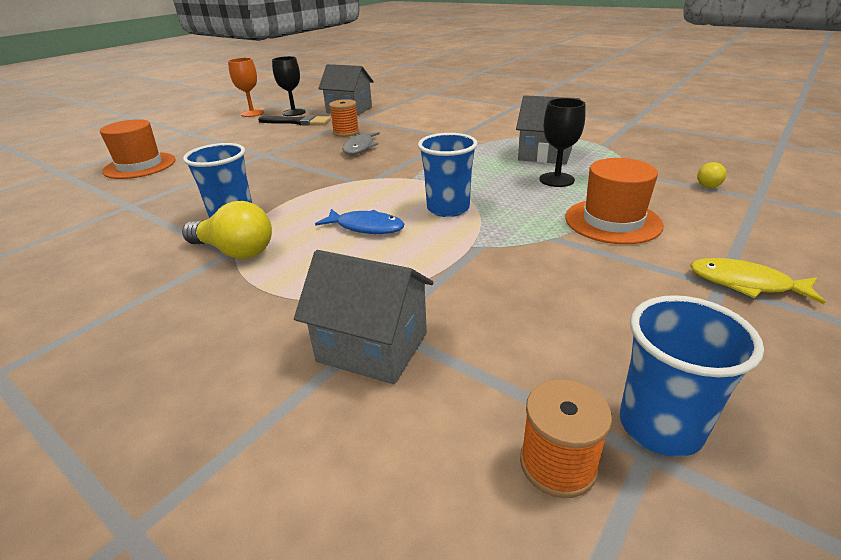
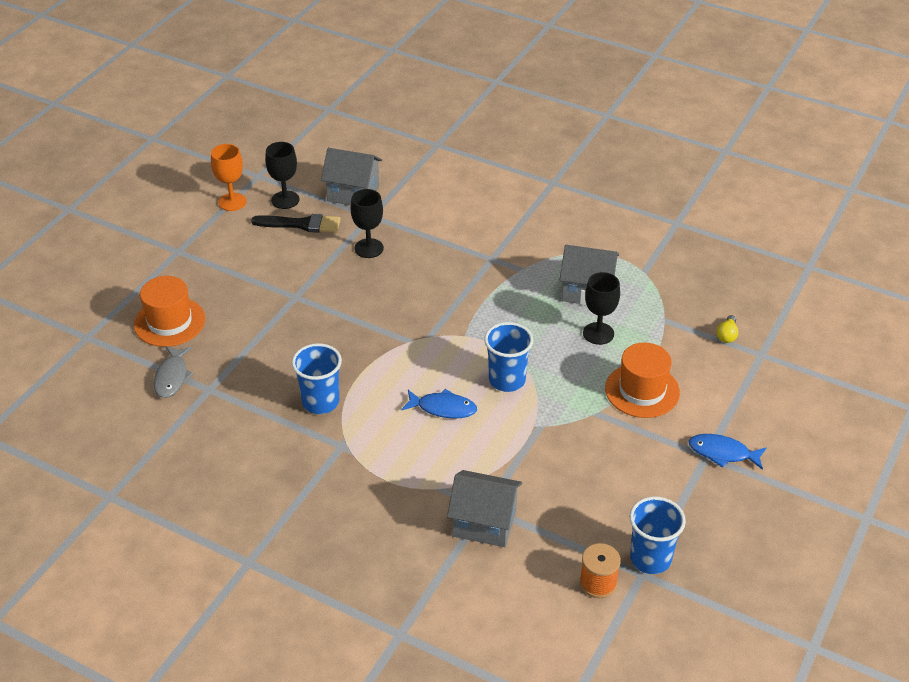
camera: 10 degrees left, 10 degrees up
yellow light bulb [182,201,272,259] -> none
orange spool [329,99,359,137] -> black goblet [351,189,384,258]
grey fish [342,132,380,155] -> grey fish moved to [153,346,194,398]
yellow fish [690,258,825,304] -> blue fish [688,434,767,470]

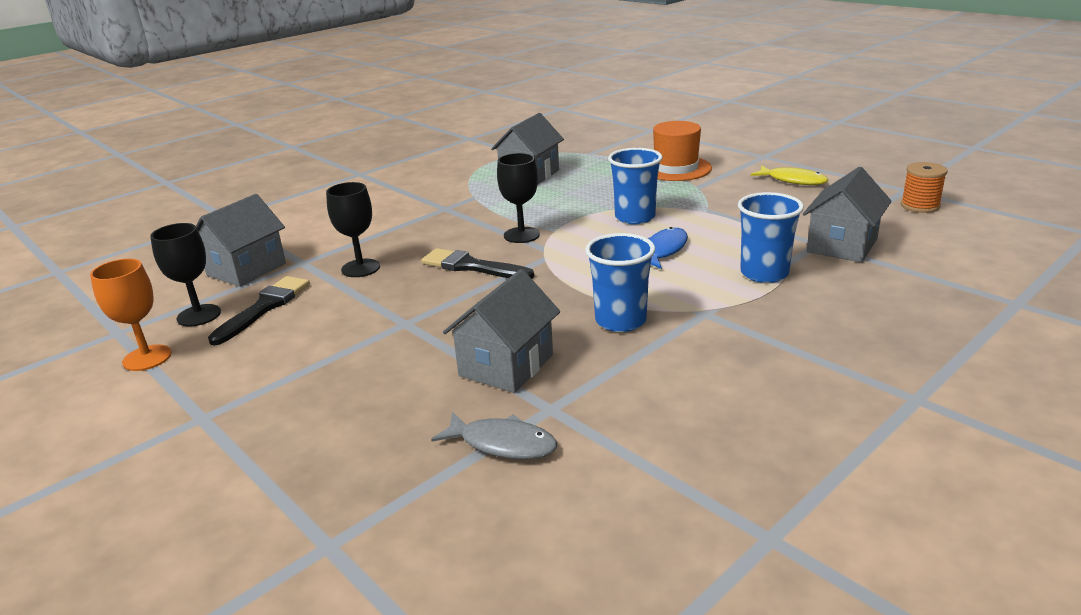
camera: 70 degrees left, 15 degrees down
orange hat [134,276,205,347] -> none
black goblet [583,272,620,345] -> black goblet moved to [497,153,540,243]
blue cup [629,496,686,574] -> blue cup moved to [738,192,804,283]
blue fish [688,434,767,470] -> none
yellow light bulb [716,315,739,343] -> none
none -> black brush [421,248,534,279]
none -> grey house [443,269,560,393]
none -> yellow fish [751,165,828,185]

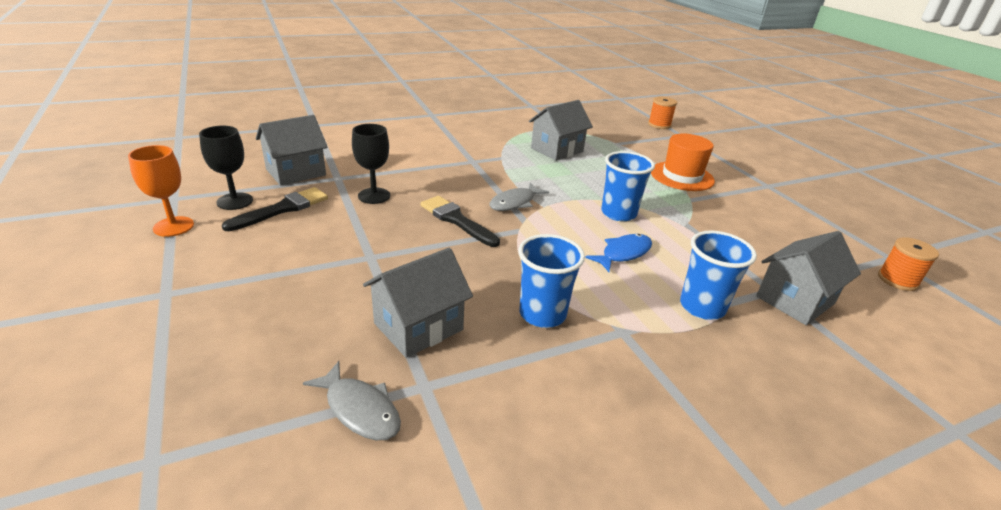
camera: 15 degrees right, 5 degrees up
black goblet [497,153,540,243] -> grey fish [490,182,549,211]
yellow fish [751,165,828,185] -> none
none -> orange spool [648,97,677,129]

